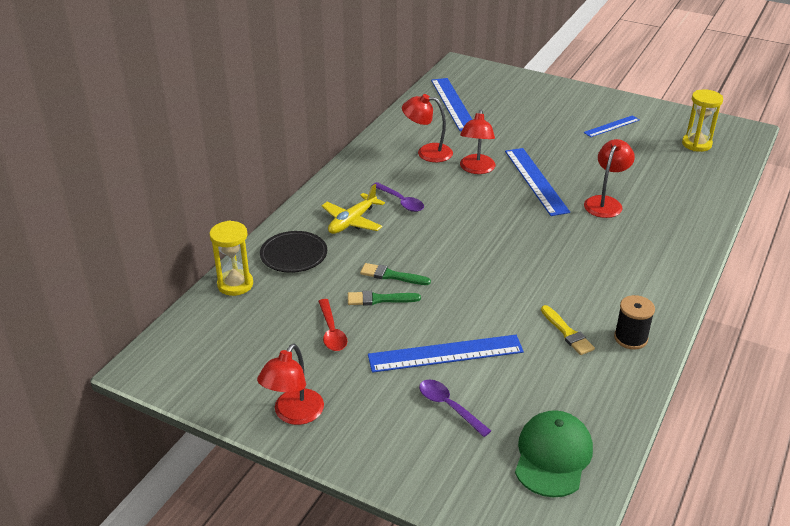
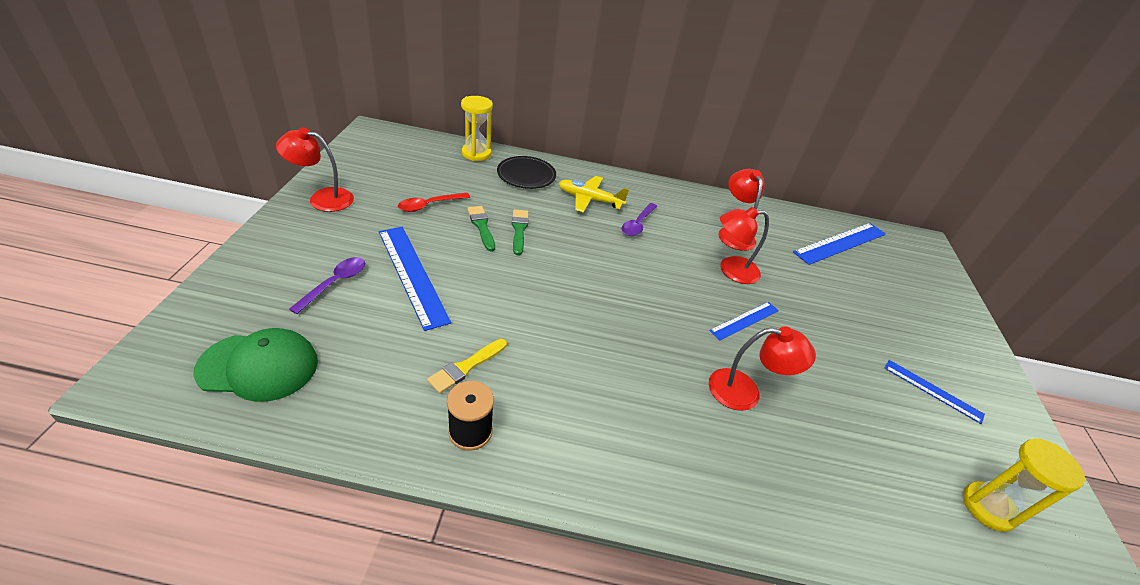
camera: 65 degrees right, 5 degrees up
blue ruler [505,148,570,216] -> blue ruler [709,302,779,341], size x0.58

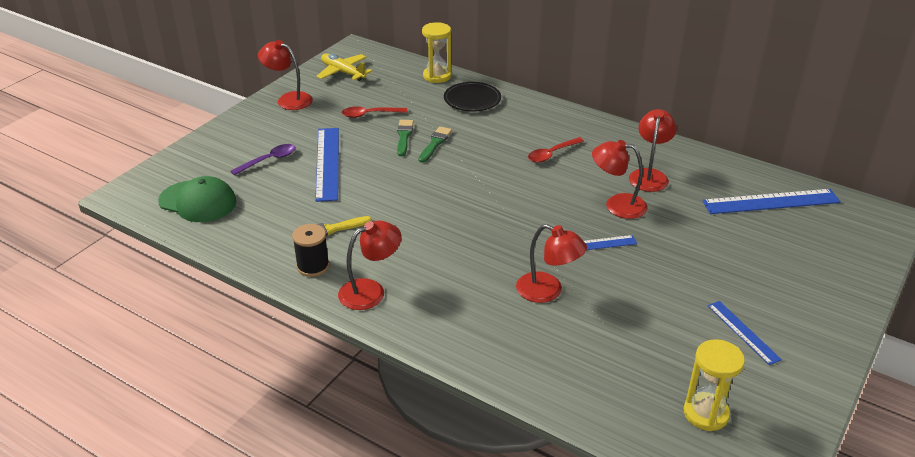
camera: 30 degrees right, 5 degrees down
yellow plane [559,176,629,213] -> yellow plane moved to [316,53,372,81]
purple spoon [622,203,658,236] -> red spoon [528,137,584,163]
none -> red lamp [338,220,402,310]

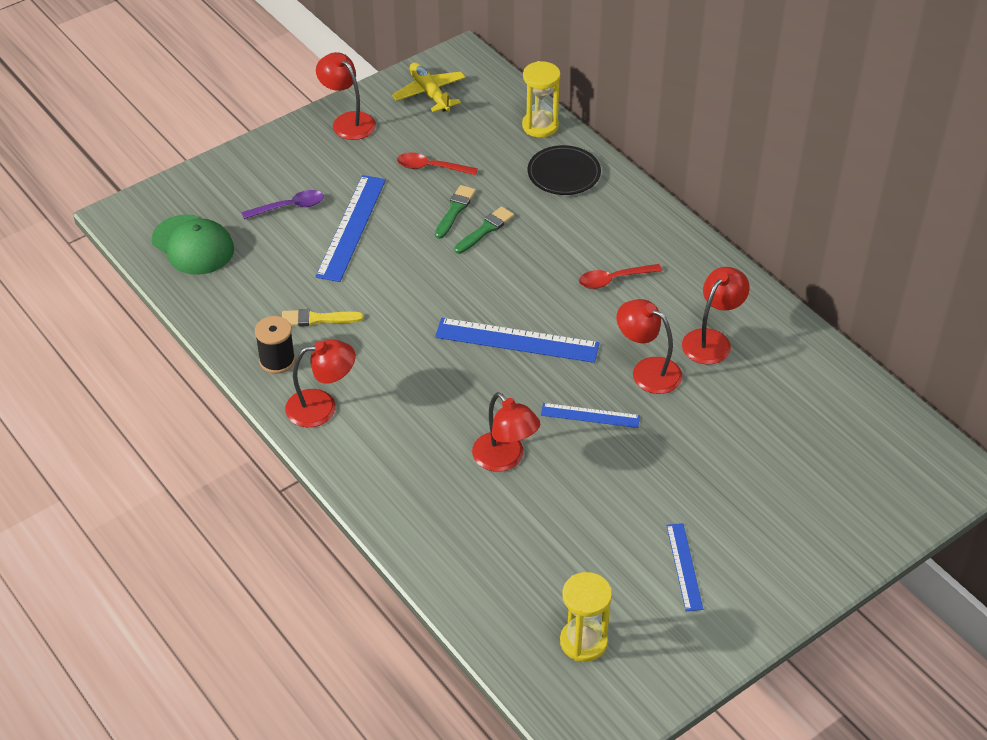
camera: 20 degrees right, 10 degrees up
blue ruler [702,189,841,214] -> blue ruler moved to [435,318,599,363]

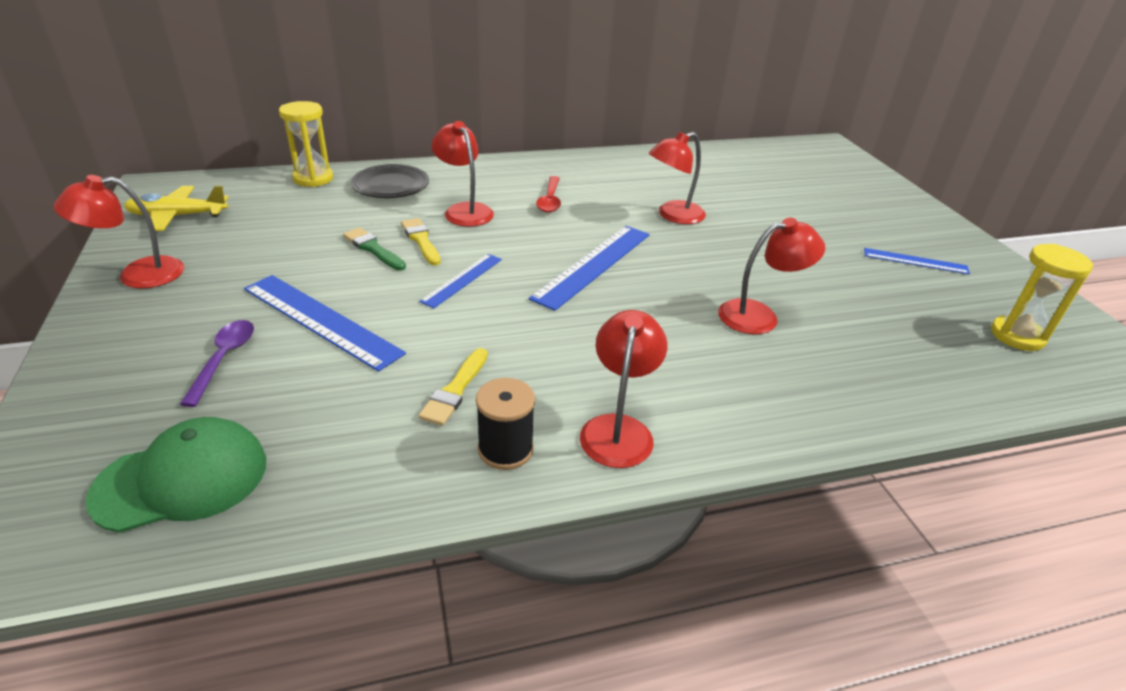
camera: 70 degrees left, 10 degrees down
red spoon [397,152,478,175] -> none
green brush [454,206,514,254] -> yellow brush [401,218,441,265]
blue ruler [541,403,640,428] -> blue ruler moved to [419,254,502,308]
red lamp [682,267,750,364] -> red lamp moved to [431,121,494,227]

